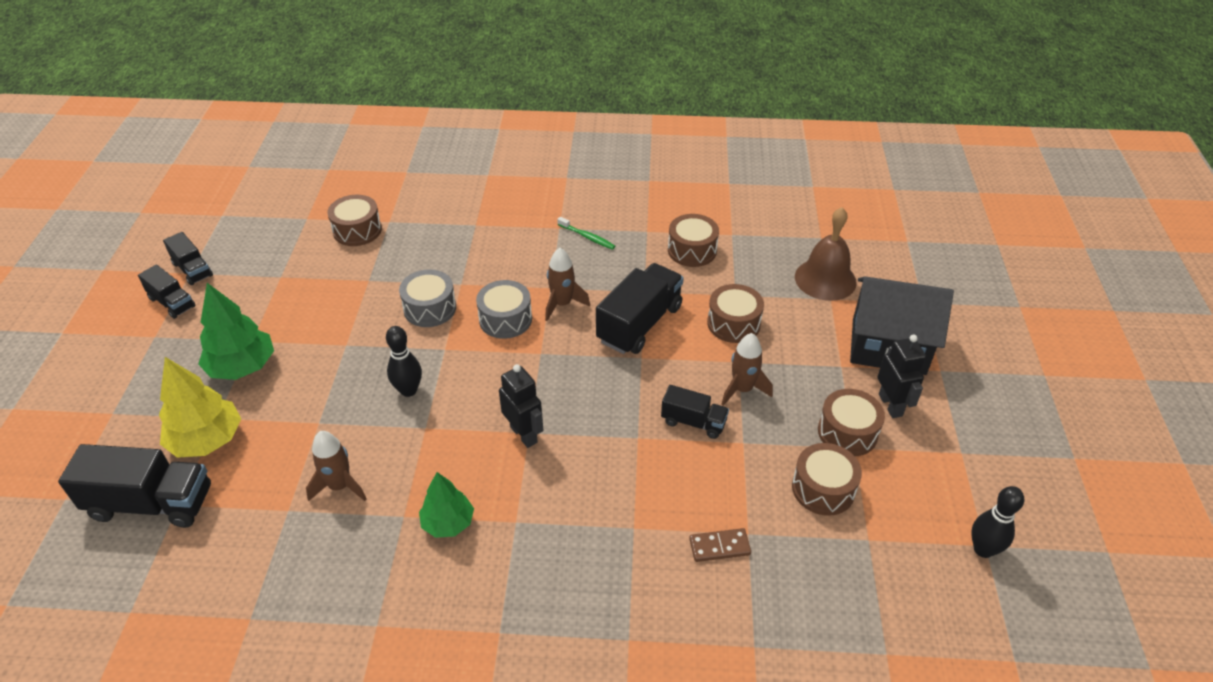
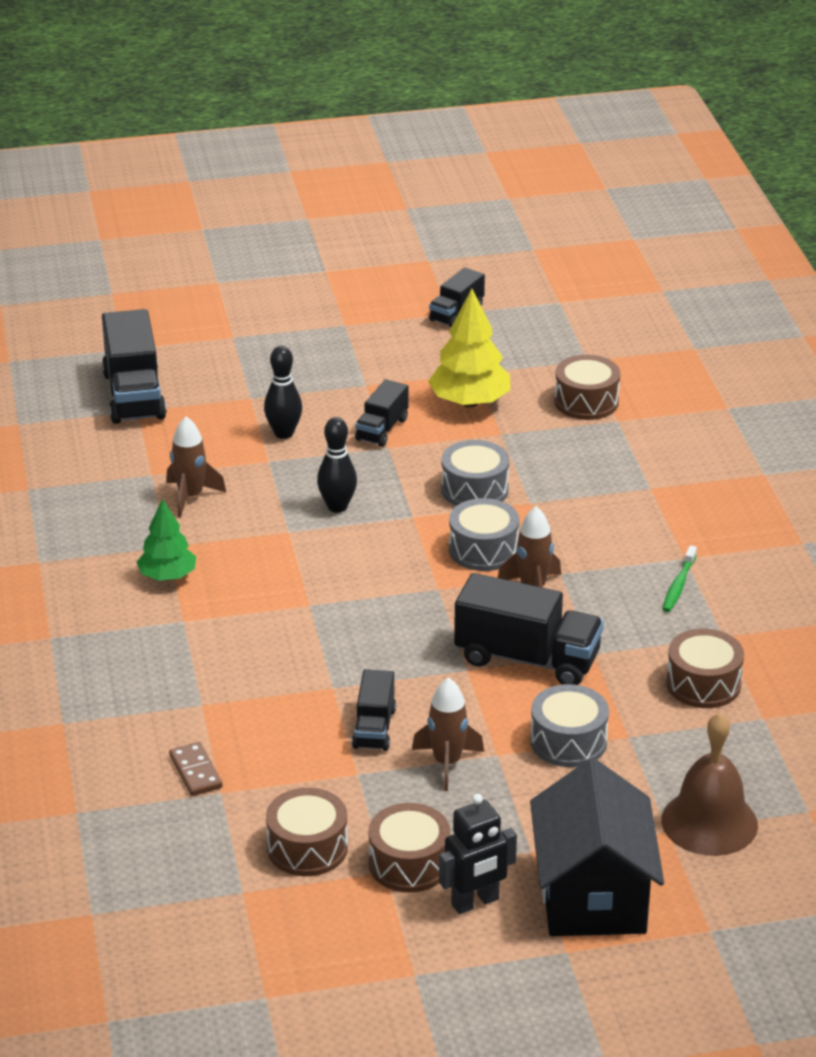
camera: 75 degrees right, 10 degrees down
black truck [138,265,195,319] -> black truck moved to [355,379,409,447]
yellow tree [159,357,241,458] -> yellow tree moved to [428,289,510,407]
green tree [198,283,274,380] -> none
black robot [499,364,543,448] -> none
brown drum [707,284,764,343] -> grey drum [530,684,609,767]
black bowling pin [971,486,1024,558] -> black bowling pin moved to [264,346,302,439]

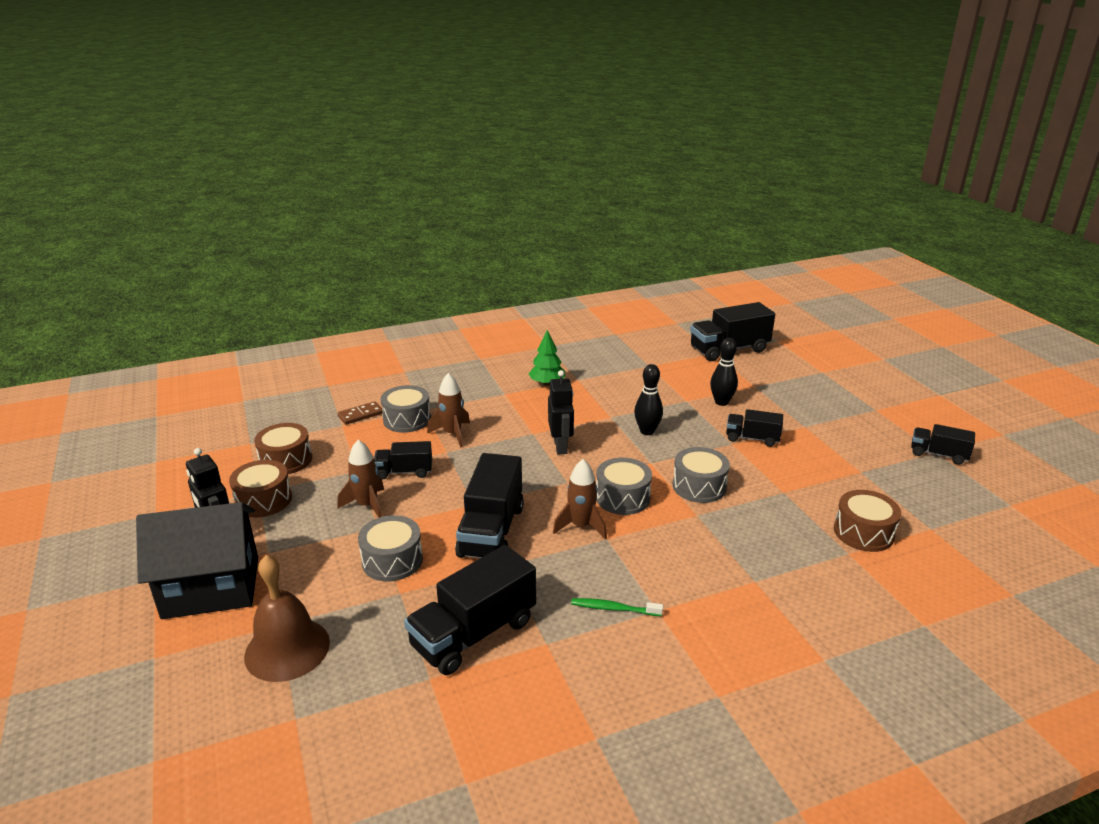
camera: 80 degrees right, 5 degrees down
brown rocket [166,417,226,518] -> brown rocket moved to [427,373,470,447]
yellow tree [428,289,510,407] -> none
brown drum [666,629,744,708] -> black truck [404,545,536,675]
none -> grey drum [381,385,431,433]
none -> black robot [548,370,574,454]

